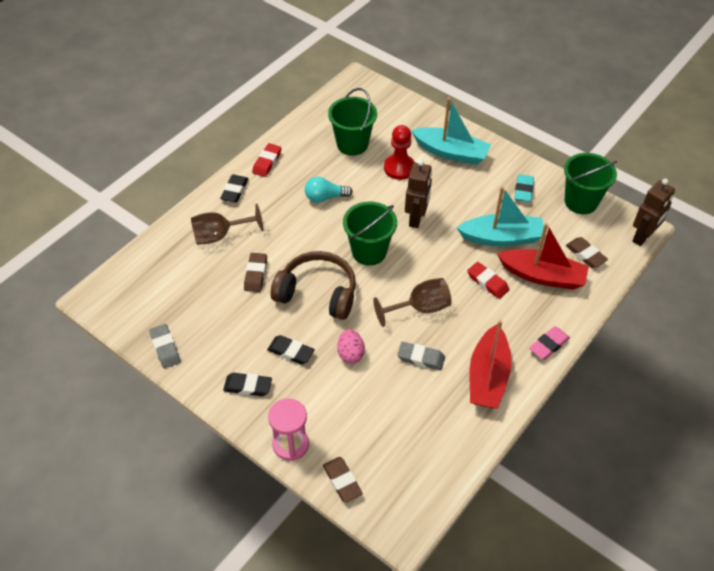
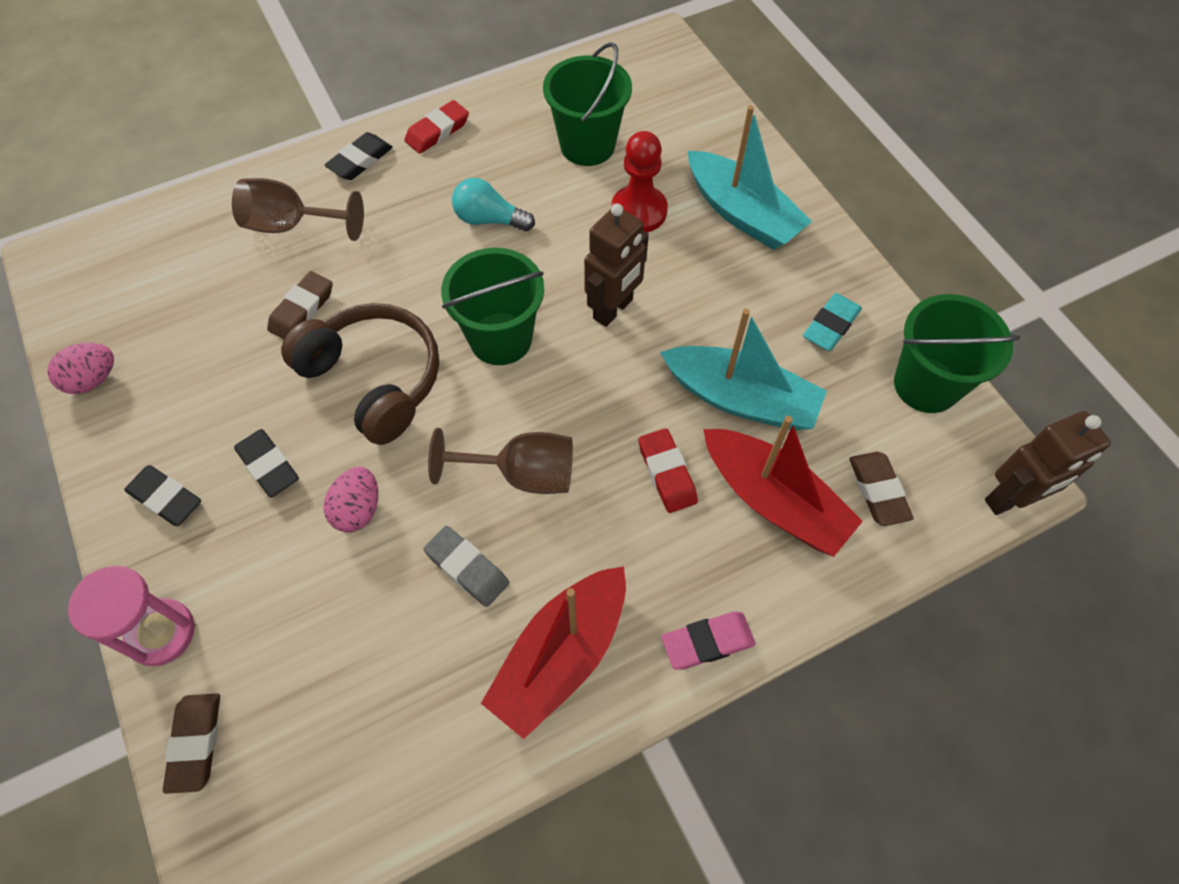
camera: 25 degrees right, 10 degrees up
grey eraser [149,324,180,368] -> pink egg [47,343,114,394]

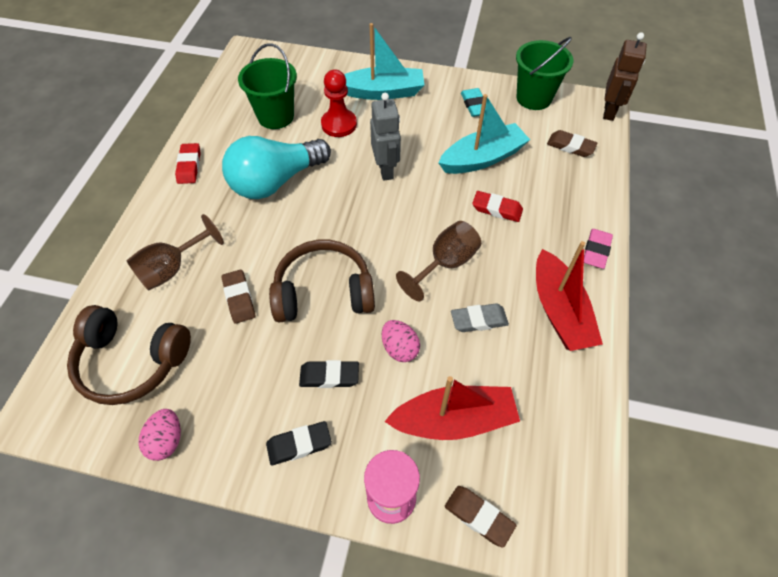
camera: 50 degrees left, 5 degrees down
black eraser [325,132,393,180] -> none
green bucket [441,248,544,365] -> none
turquoise light bulb [452,178,535,231] -> turquoise light bulb [222,136,331,199], size x1.95
brown robot [584,203,649,327] -> grey robot [370,93,401,181]
red boat [703,416,863,557] -> red boat moved to [384,376,520,440]
none -> brown headphones [67,305,191,405]

